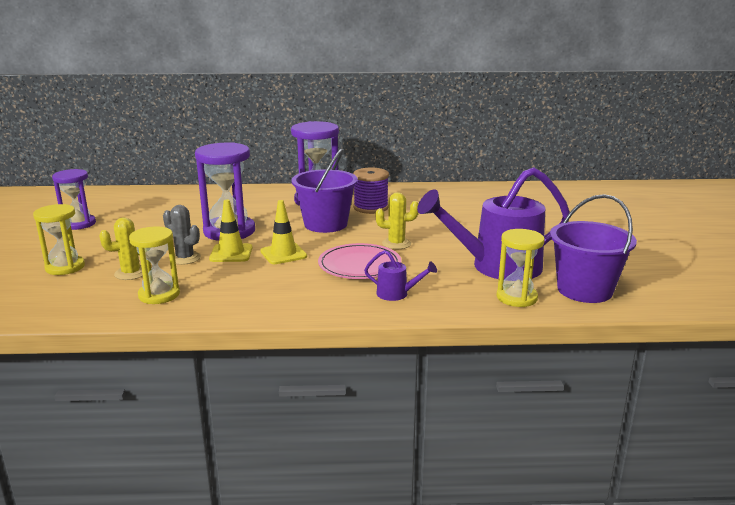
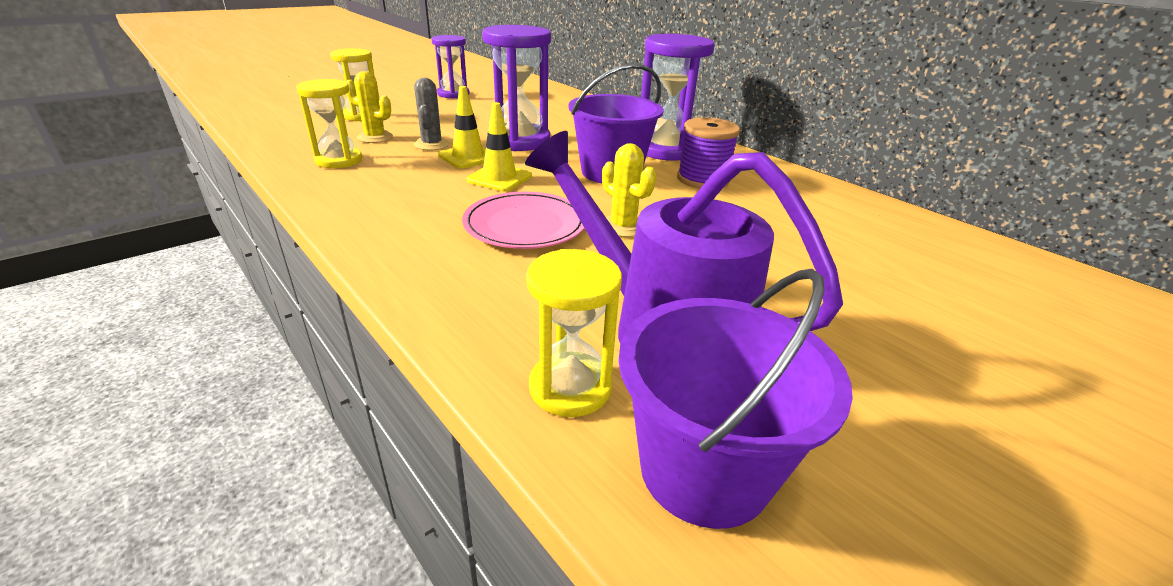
camera: 50 degrees right, 10 degrees up
purple watering can [364,250,437,301] -> none

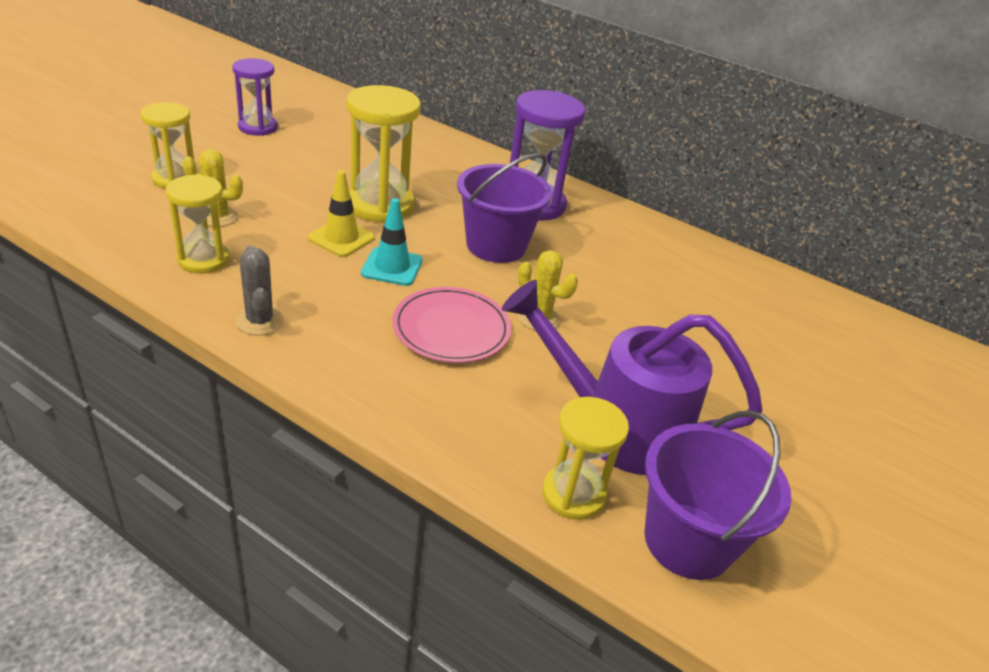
camera: 20 degrees left, 5 degrees up
grey cactus [414,78,450,150] -> grey cactus moved to [236,245,284,335]
yellow traffic cone [467,102,532,192] -> turquoise traffic cone [361,198,423,286]
purple hourglass [482,25,551,151] -> yellow hourglass [346,85,421,223]
purple spool [677,117,740,189] -> none

